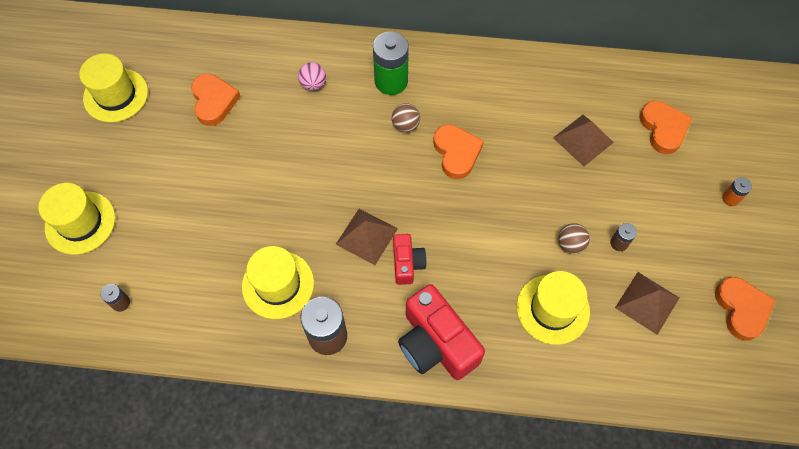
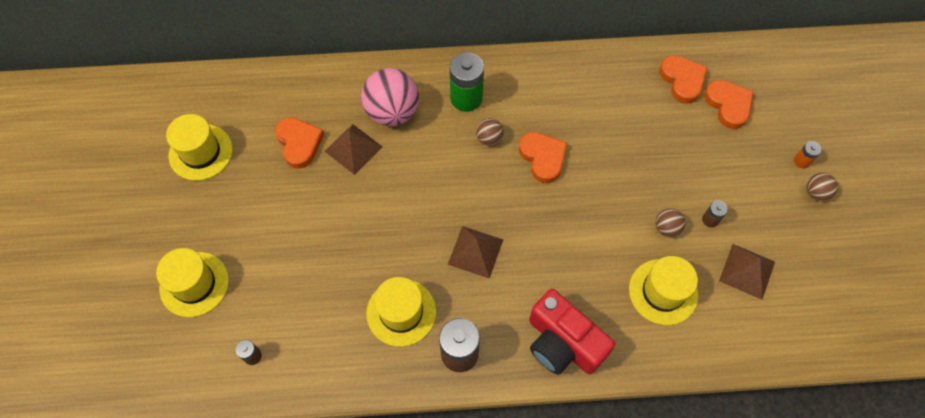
camera: 10 degrees left, 0 degrees up
pink ball [298,62,326,91] -> pink ball [361,68,419,126], size x2.09
red camera [393,234,427,285] -> none
brown pyramid [553,115,614,166] -> brown pyramid moved to [325,124,383,175]
orange heart [715,277,775,341] -> orange heart moved to [659,55,708,104]
none -> brown ball [807,173,838,201]

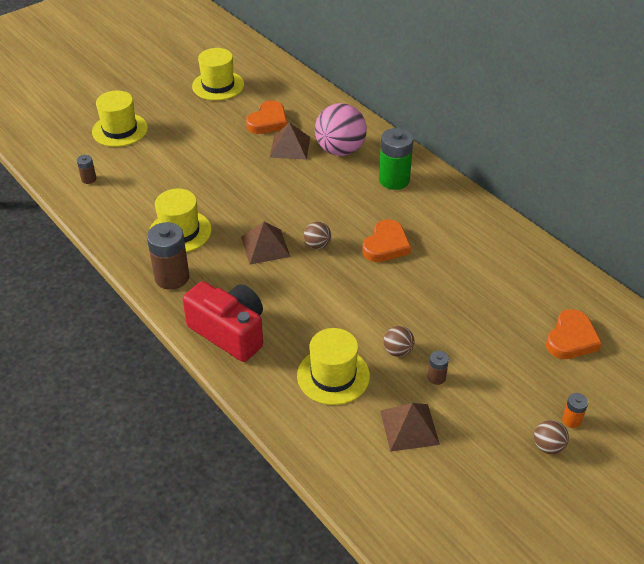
camera: 55 degrees right, 20 degrees down
brown ball [476,118,504,146] -> brown ball moved to [304,221,331,249]
red camera [529,289,615,375] -> red camera turned 120 degrees clockwise [182,281,263,362]
orange heart [659,55,708,104] -> none

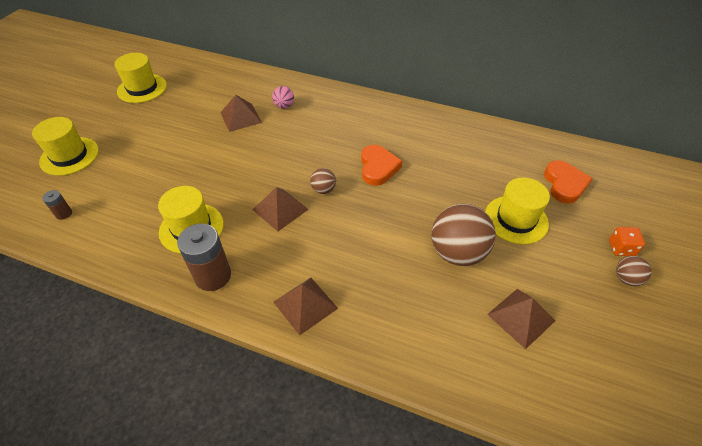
camera: 30 degrees left, 5 degrees up
red camera [182,281,263,362] -> brown pyramid [273,278,338,335]
orange heart [246,101,287,134] -> none
yellow hat [297,328,370,405] -> yellow hat moved to [485,178,550,244]
pink ball [315,103,367,156] -> pink ball [272,86,294,109], size x0.48
green battery [379,128,414,190] -> none
brown ball [383,326,414,357] -> brown ball [431,204,496,266], size x2.09
brown battery [427,351,449,385] -> none
orange battery [562,393,588,428] -> orange dice [609,227,645,256]

